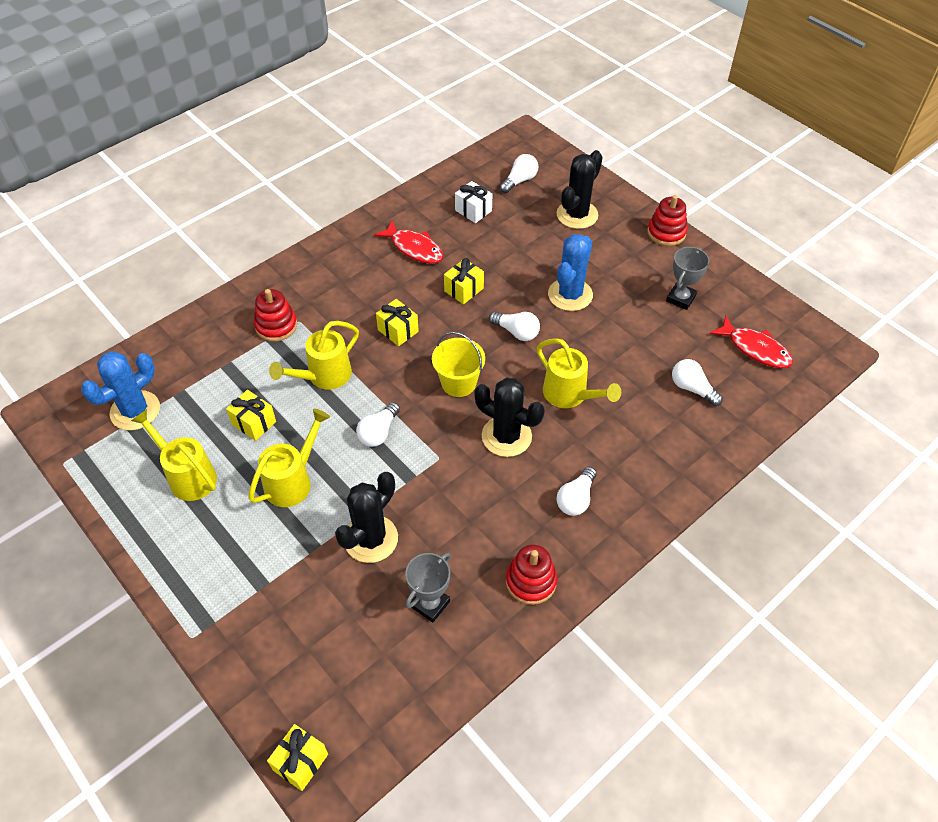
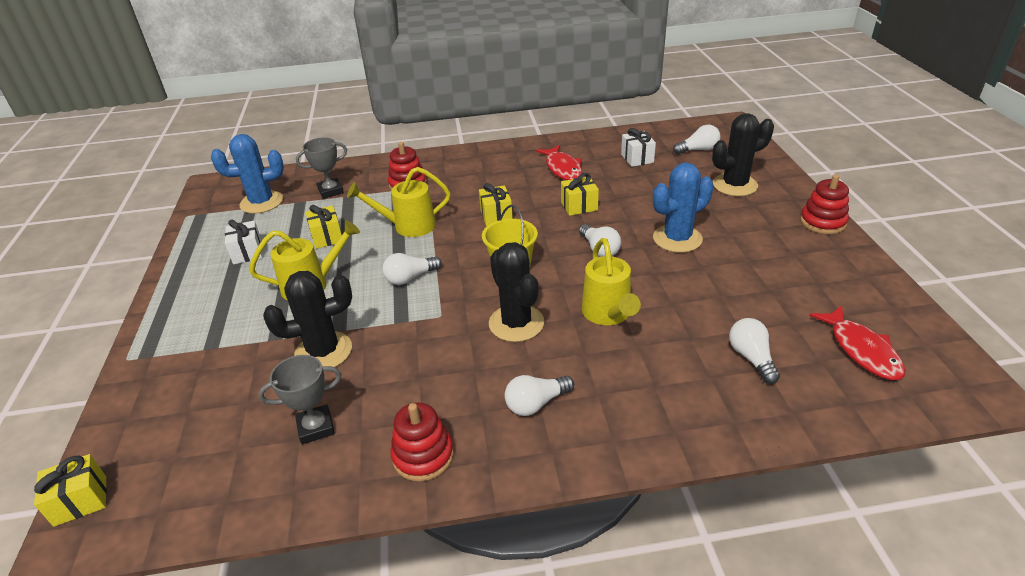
camera: 35 degrees right, 15 degrees down
yellow watering can [131,409,217,501] -> white gift [225,220,263,265]
grey trophy [666,247,710,310] -> grey trophy moved to [296,137,347,199]

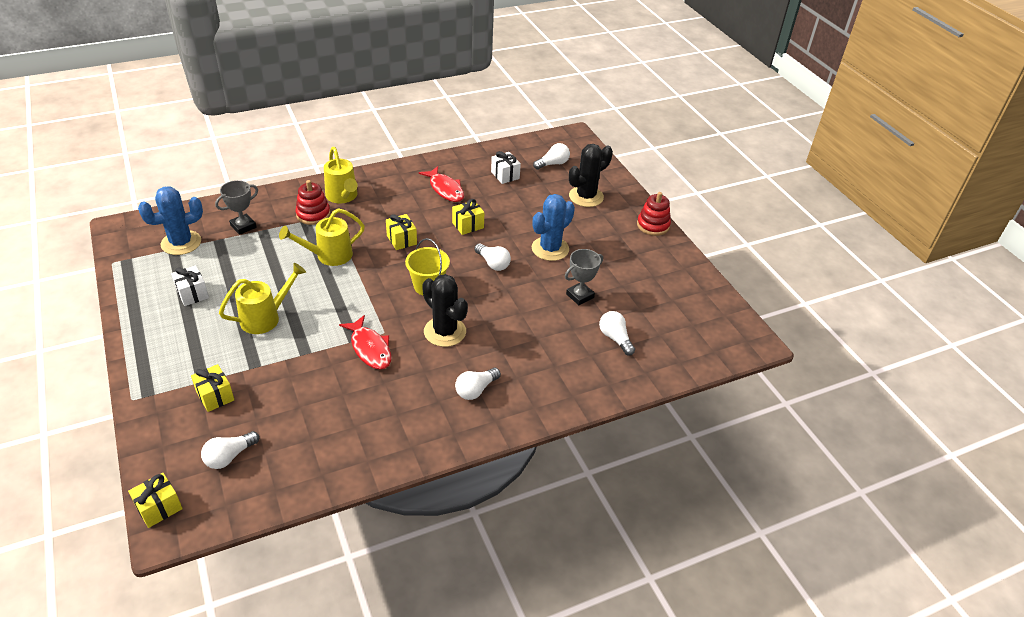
camera: 20 degrees left, 5 degrees up
grey trophy [259,355,341,444] -> grey trophy moved to [565,249,603,305]
black cactus [263,271,352,367] -> none
yellow gift [306,205,342,249] -> yellow gift moved to [191,364,234,412]
white light bulb [382,253,442,285] -> white light bulb moved to [201,431,259,469]
red stacking toy [391,403,454,482] -> none
yellow watering can [582,238,641,325] -> yellow watering can moved to [324,147,358,203]
red fish [809,305,905,380] -> red fish moved to [339,315,391,370]

